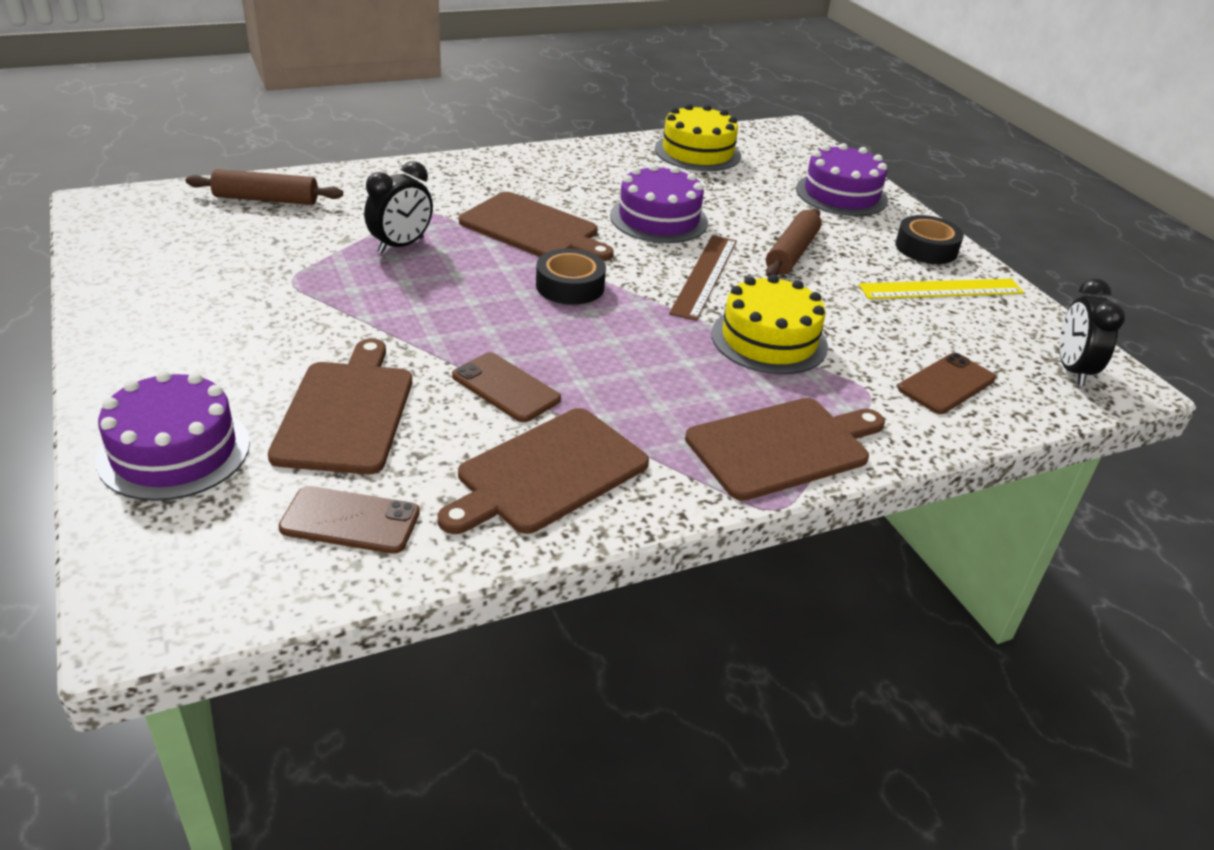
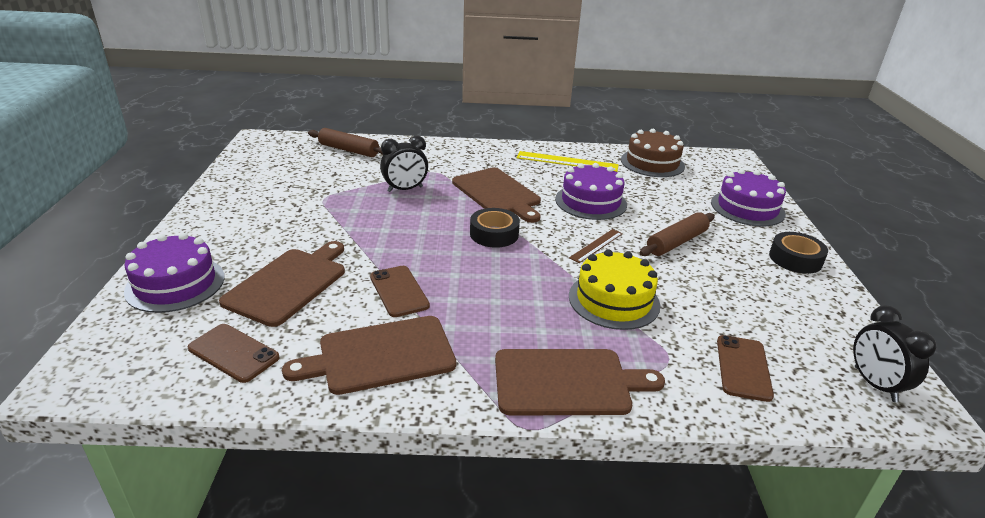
camera: 25 degrees right, 5 degrees down
yellow cake [655,104,741,171] -> brown cake [621,129,685,177]
brown ruler [669,235,737,321] -> brown ruler [569,229,623,263], size x0.61
yellow ruler [859,279,1024,299] -> yellow ruler moved to [516,151,619,172]
brown phone [898,353,996,414] -> brown phone turned 60 degrees counterclockwise [717,335,774,402]
black clock [1060,278,1125,386] -> black clock turned 45 degrees counterclockwise [853,305,937,402]

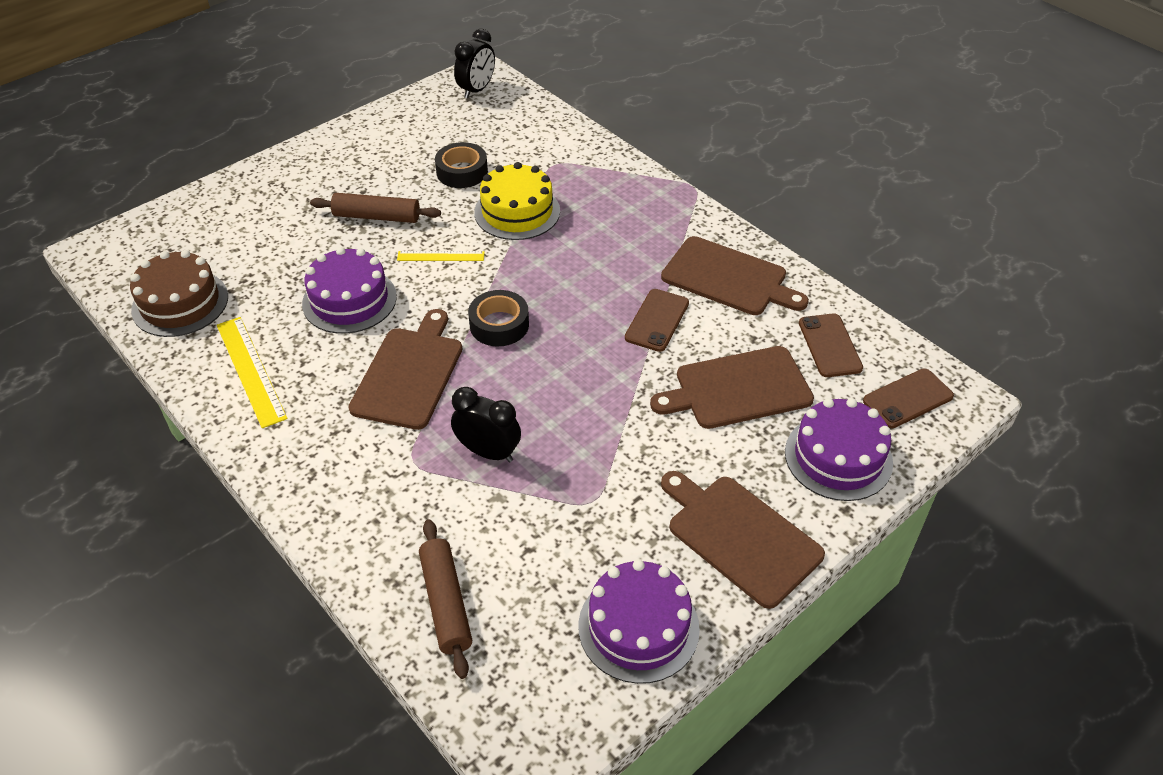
camera: 130 degrees left, 15 degrees up
brown cutting board [495,349,665,416] -> brown cutting board moved to [661,471,825,609]
brown ruler [569,229,623,263] -> yellow ruler [397,251,485,261]
purple cake [711,169,786,226] -> purple cake moved to [578,559,700,684]
brown phone [717,335,774,402] -> brown phone moved to [863,369,954,428]
black tape [769,232,828,274] -> black tape moved to [435,142,488,188]

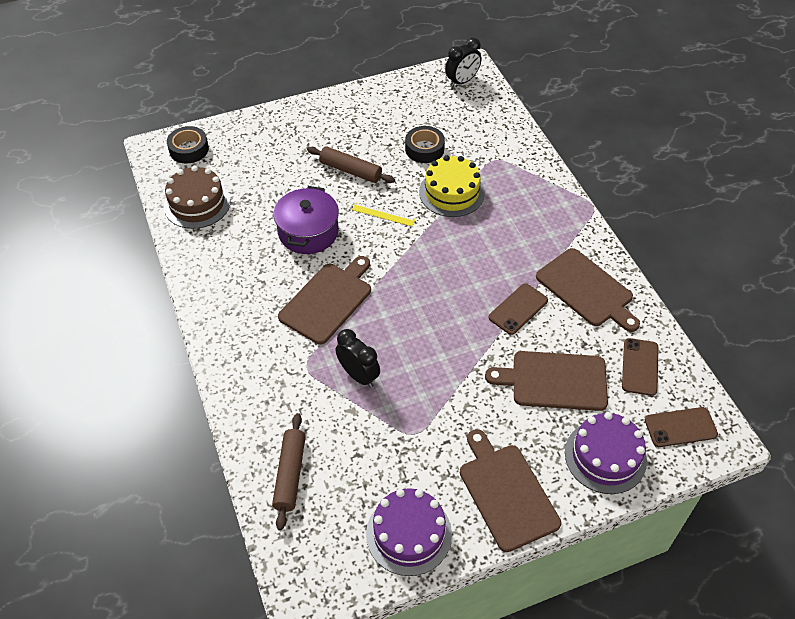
camera: 20 degrees right, 5 degrees up
yellow ruler [217,317,288,428] -> none
purple cake [302,247,397,334] -> purple pot [274,186,339,254]
black tape [468,290,529,347] -> black tape moved to [167,126,209,164]

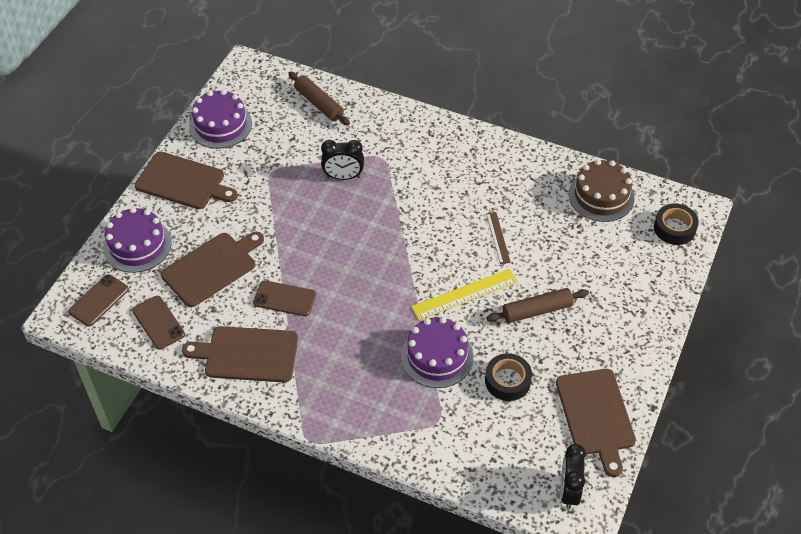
camera: 135 degrees right, 0 degrees up
purple pot [274,186,339,254] -> brown ruler [486,212,511,264]
brown cutting board [278,256,371,344] -> brown cutting board moved to [556,369,636,477]
yellow ruler [352,203,416,226] -> yellow ruler [411,269,518,320], size x1.64
yellow cake [419,155,485,217] -> purple cake [401,317,474,388]
brown phone [489,283,548,335] -> brown phone turned 75 degrees counterclockwise [253,281,316,316]

